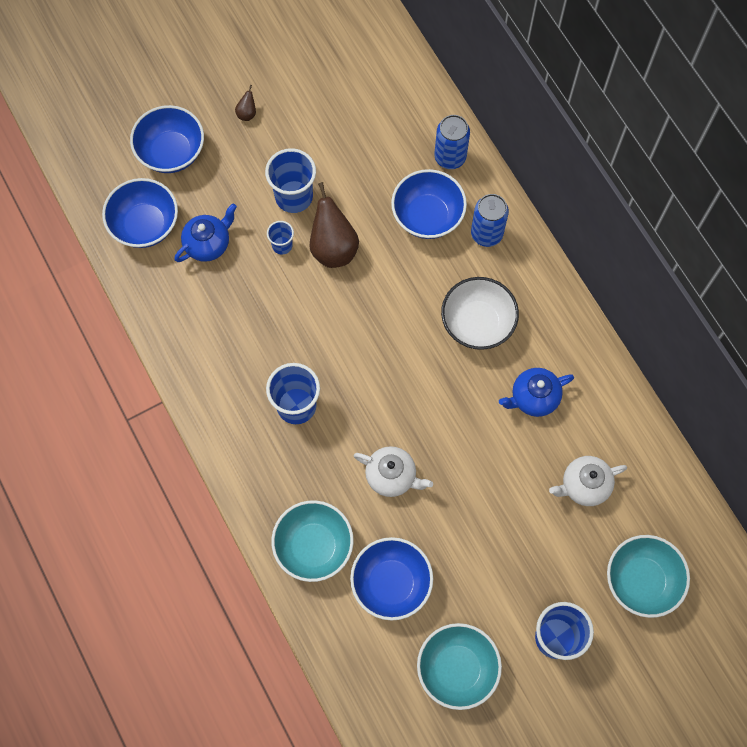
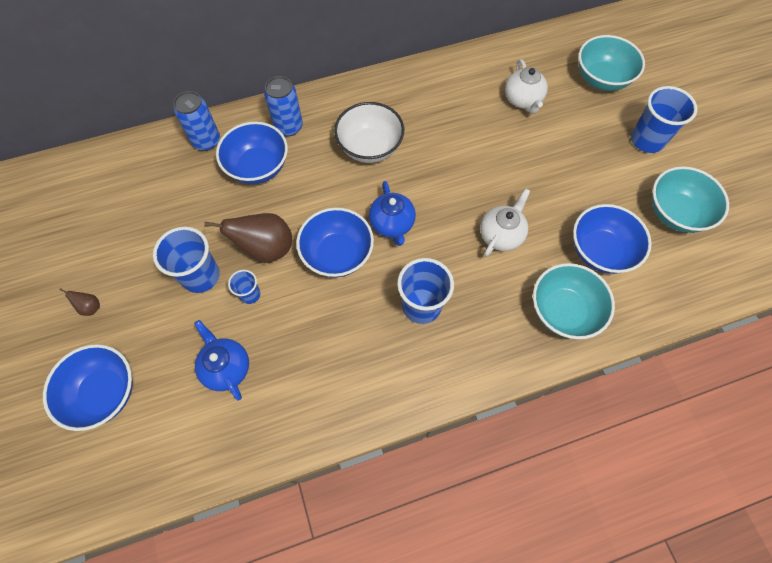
camera: 80 degrees left, 5 degrees down
blue bowl [102,178,178,248] -> blue bowl moved to [296,207,374,277]
blue teapot [499,368,574,417] -> blue teapot moved to [369,181,416,246]

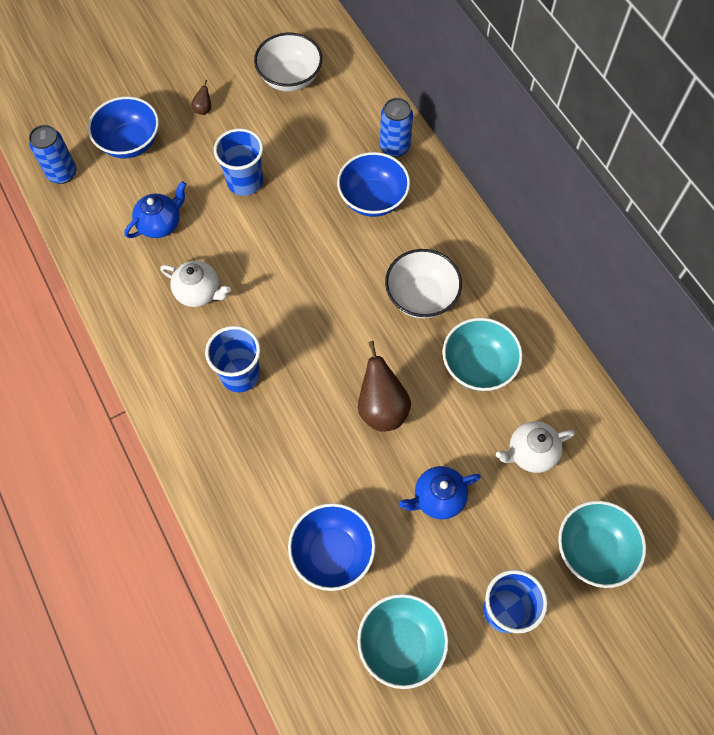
camera: 80 degrees right, 0 degrees up
brown pear [204,213,292,263] -> brown pear moved to [358,341,411,432]
blue cup [228,270,260,304] -> none
blue can [264,76,303,136] -> blue can moved to [29,125,76,184]
blue bowl [296,207,374,277] -> none
blue teapot [369,181,416,246] -> blue teapot moved to [399,466,481,519]
white teapot [480,188,530,257] -> white teapot moved to [160,261,231,307]
turquoise bowl [533,263,615,339] -> turquoise bowl moved to [443,318,523,391]
none -> white bowl [254,33,322,92]

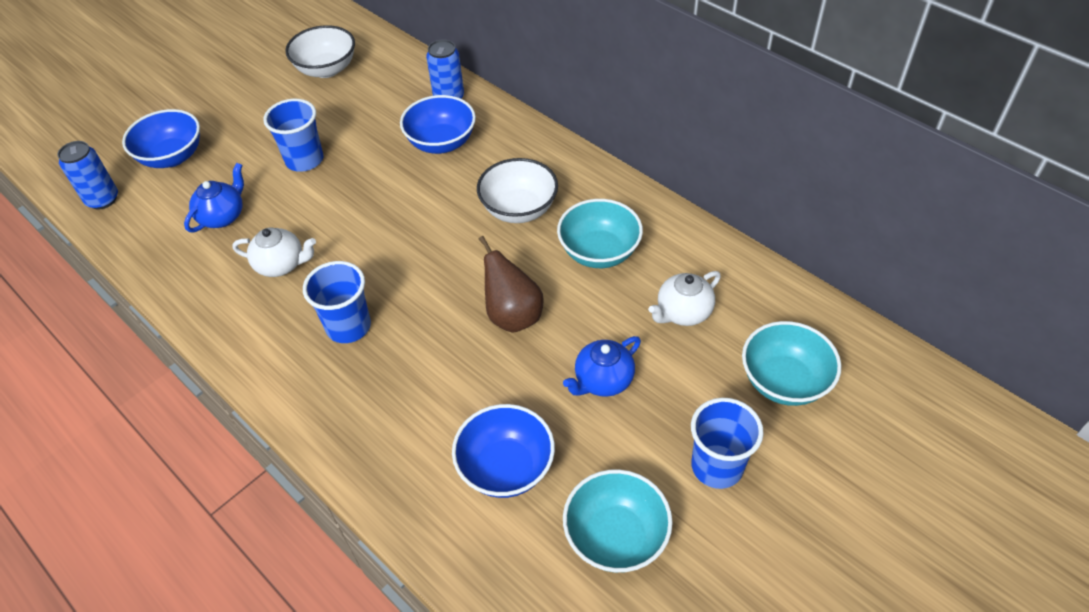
camera: 15 degrees left, 15 degrees down
brown pear [191,80,211,115] -> none

